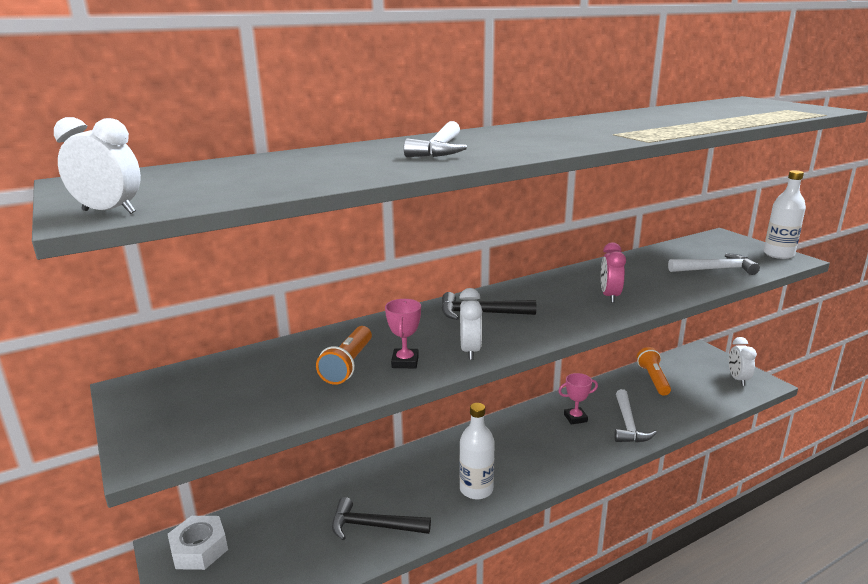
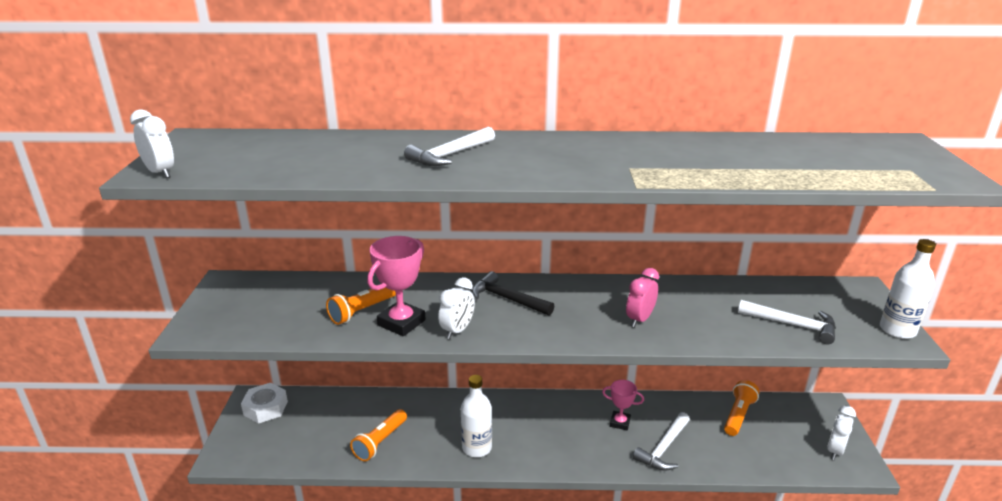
camera: 30 degrees right, 5 degrees up
black hammer [332,497,431,540] -> orange flashlight [350,409,407,461]
pink trophy [385,299,421,368] -> pink trophy [367,236,426,336], size x1.65

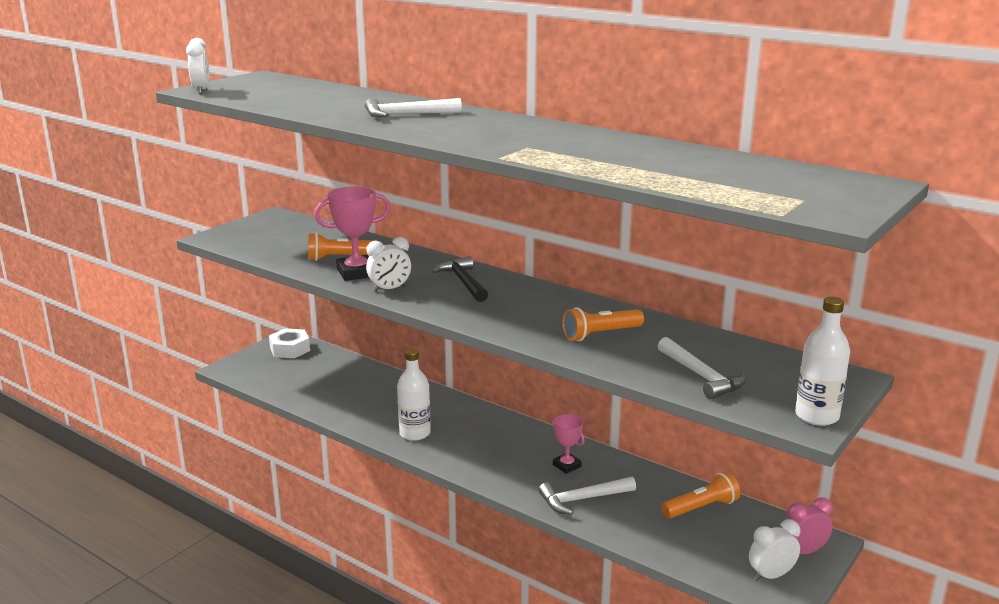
camera: 35 degrees right, 5 degrees down
orange flashlight [350,409,407,461] -> orange flashlight moved to [562,307,644,341]
pink clock [626,268,659,327] -> pink clock moved to [787,497,833,554]

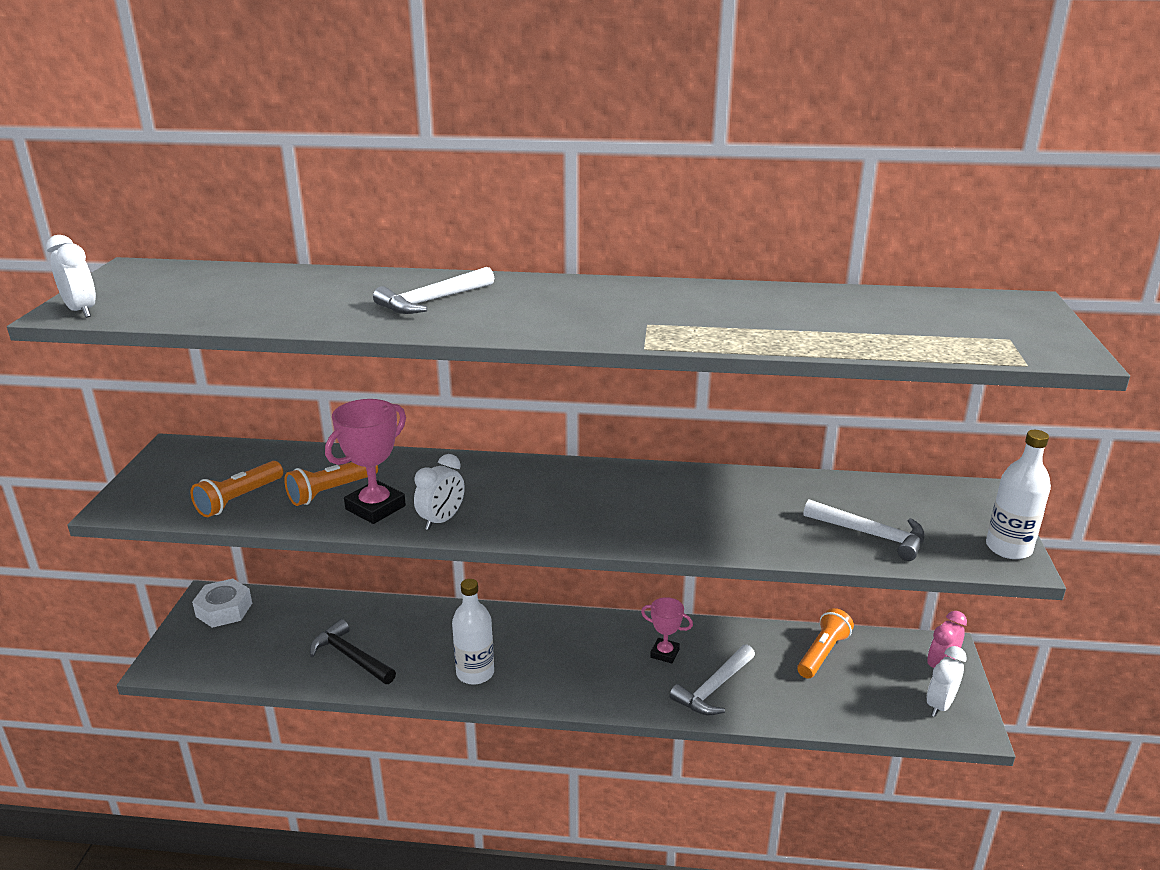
camera: 30 degrees left, 5 degrees up
black hammer [432,256,488,302] -> black hammer moved to [310,619,396,684]
orange flashlight [562,307,644,341] -> orange flashlight moved to [191,461,283,517]

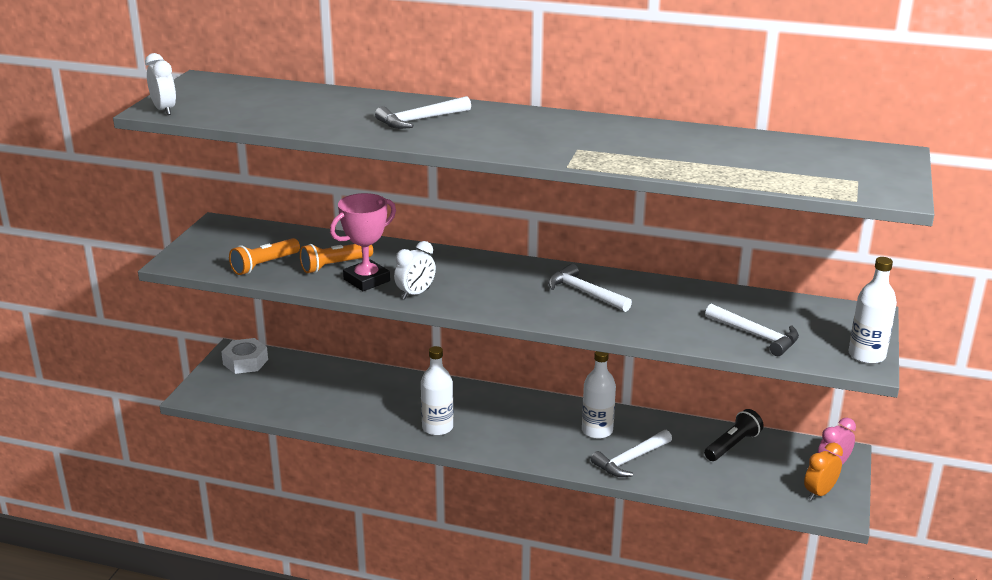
camera: 10 degrees right, 0 degrees up
black hammer [310,619,396,684] -> none
pink trophy [641,597,693,664] -> white bottle [582,351,616,439]
orange flashlight [797,608,854,679] -> black flashlight [704,409,763,461]
white clock [927,646,967,717] -> orange clock [804,443,843,500]
none -> white hammer [548,264,632,312]

